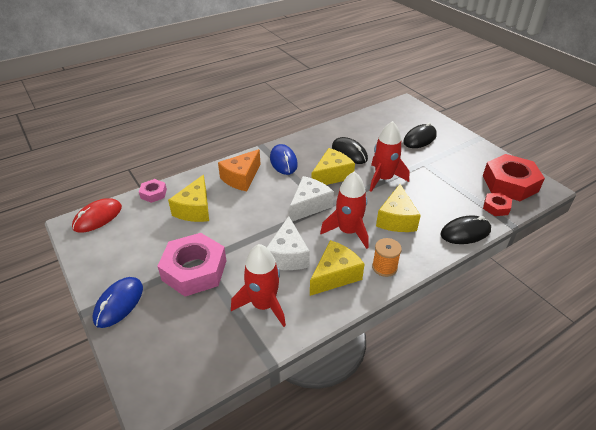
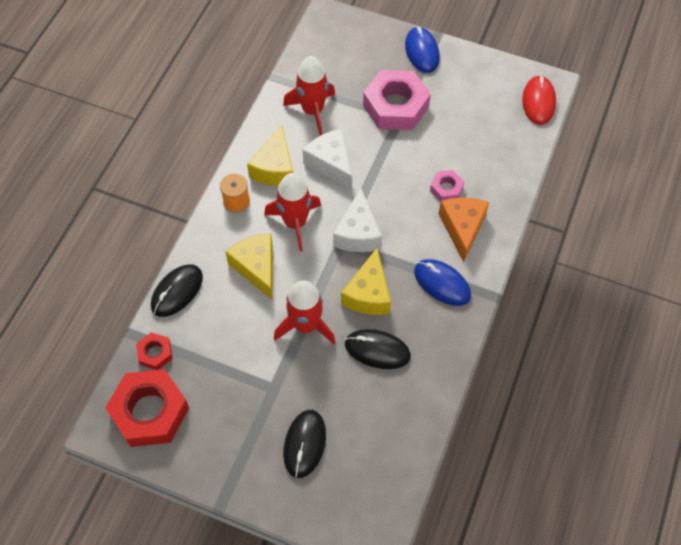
camera: 145 degrees right, 20 degrees up
pink nut [139,179,167,203] -> pink nut moved to [430,170,464,202]
yellow cheese [168,175,209,222] -> none

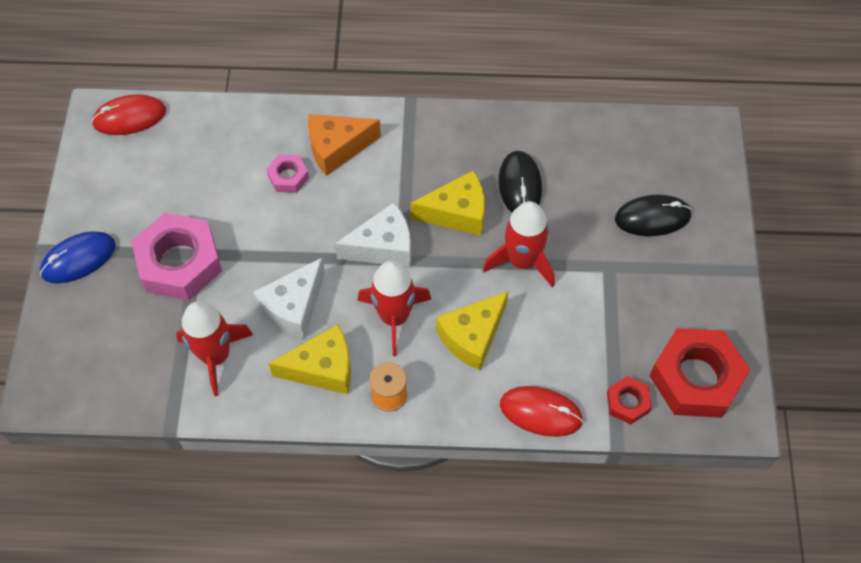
camera: 110 degrees left, 0 degrees up
black mouse [151,264,203,317] -> red mouse [500,386,583,437]
blue mouse [414,259,471,306] -> none

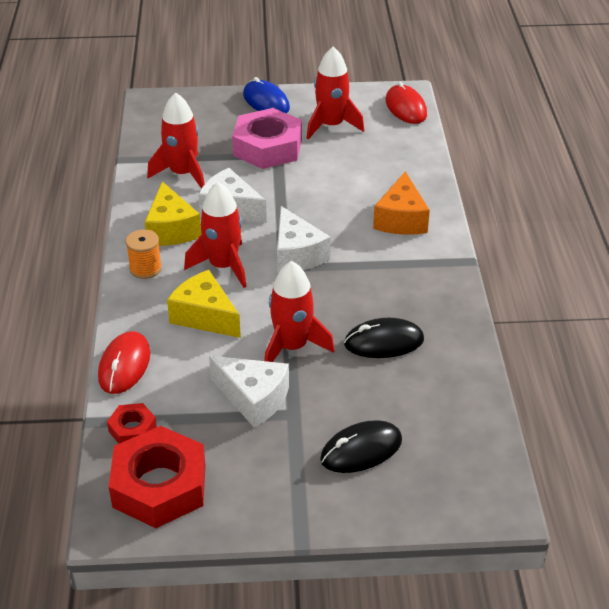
camera: 85 degrees right, 20 degrees down
pink nut [266,155,309,193] -> none
orange cheese [308,114,381,176] -> orange cheese turned 150 degrees counterclockwise [373,171,430,235]
yellow cheese [410,171,485,236] -> none
black mouse [615,194,692,236] -> black mouse turned 75 degrees clockwise [320,420,402,473]
none -> white cheese [209,356,289,428]
none -> red rocket [307,47,364,140]

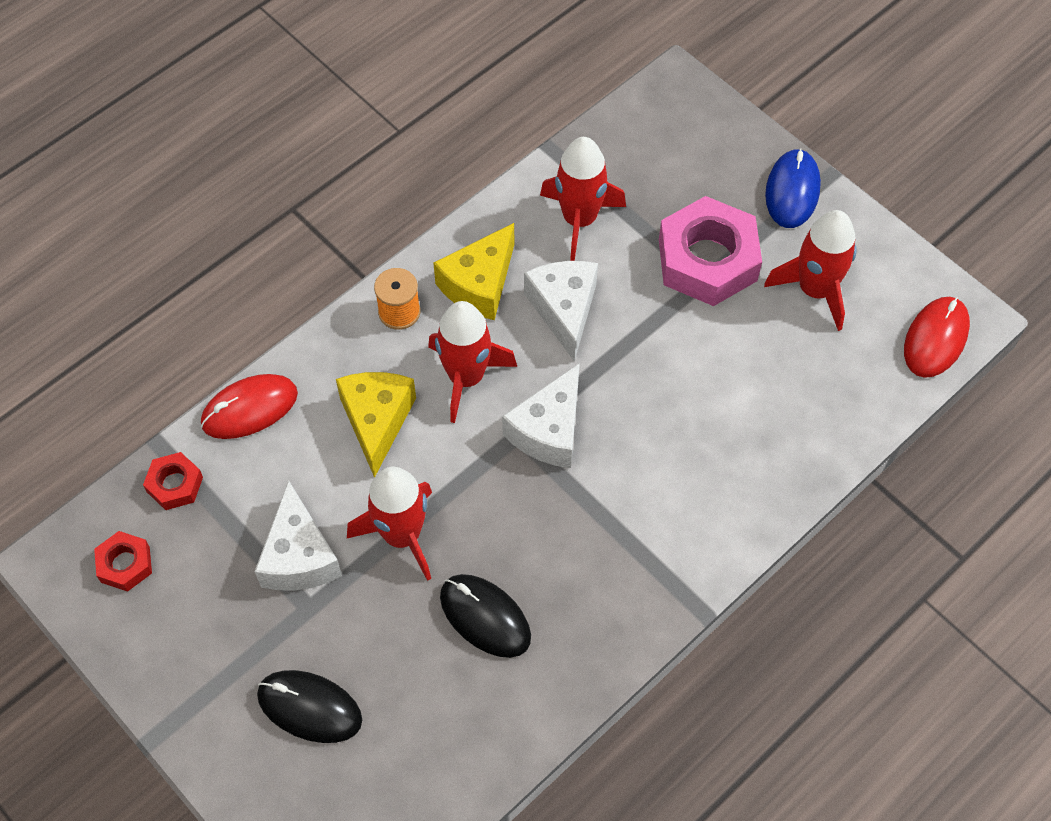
camera: 50 degrees right, 20 degrees up
red nut [109,426,206,528] -> red nut [94,531,152,592], size x0.49
orange cheese [373,171,430,235] -> none

